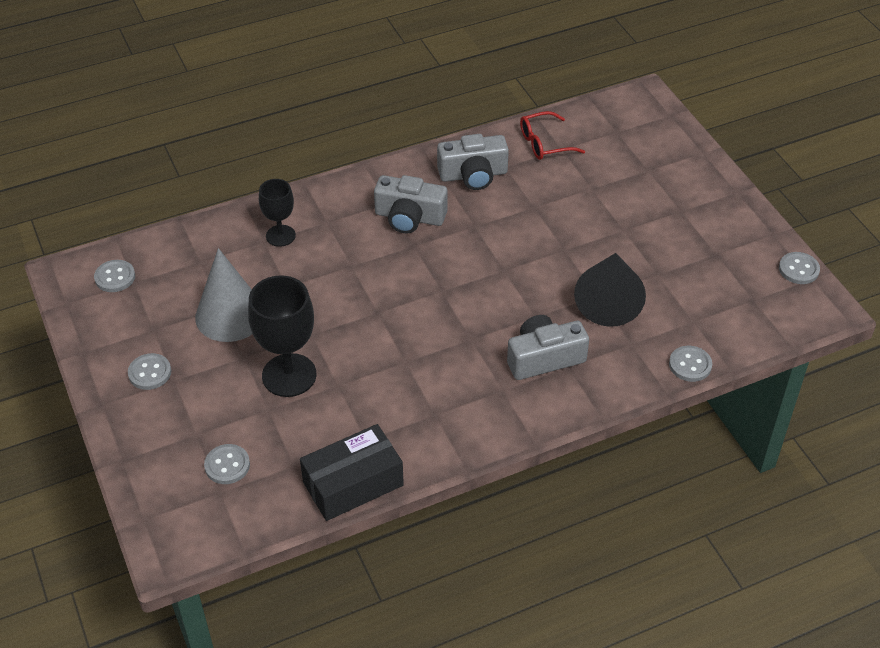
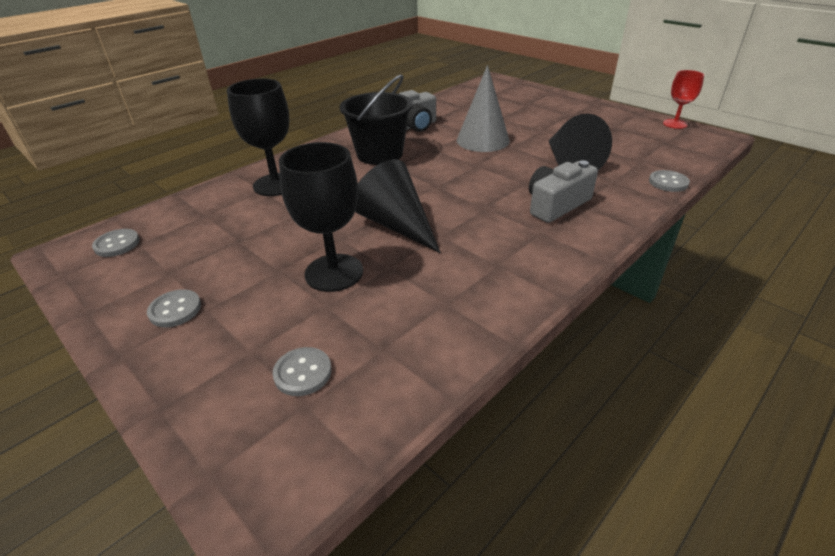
camera: 20 degrees left, 10 degrees down
grey cone [195,248,252,342] -> grey cone moved to [457,65,510,152]
black goblet [259,179,296,247] -> black goblet [227,79,289,196], size x1.67
black box [300,424,404,521] -> none
grey camera [374,175,447,234] -> black bucket [340,74,412,165]
red glasses [520,111,585,160] -> none
grey button [779,252,820,284] -> red goblet [663,70,704,129]
none -> black cone [355,159,441,253]

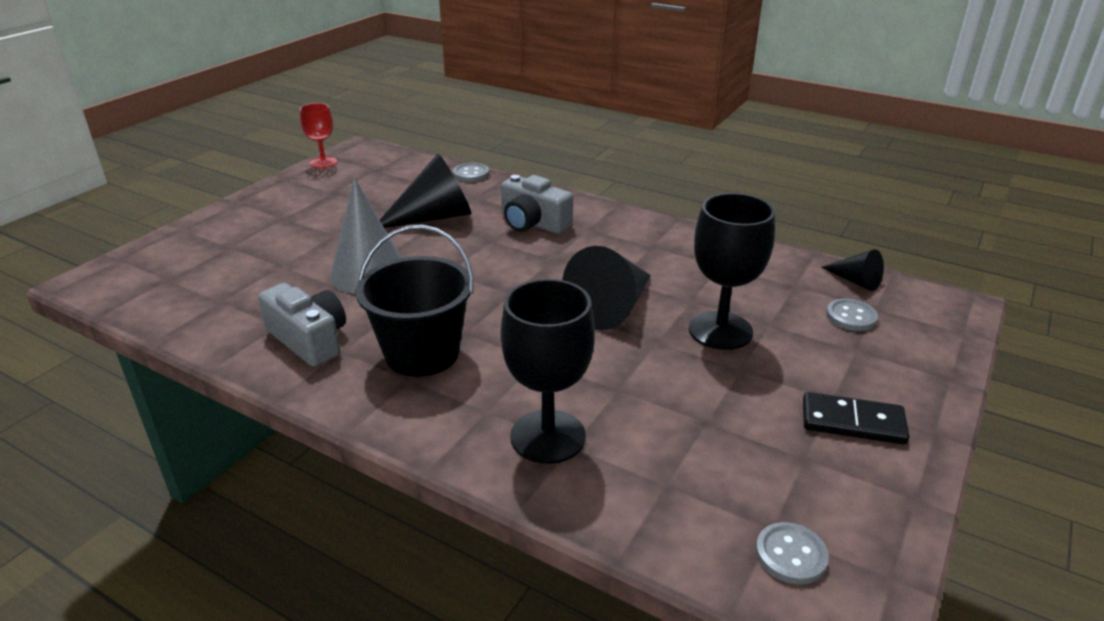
camera: 105 degrees left, 5 degrees down
grey button [147,289,201,327] -> black domino [803,392,910,445]
none -> black cone [821,249,884,291]

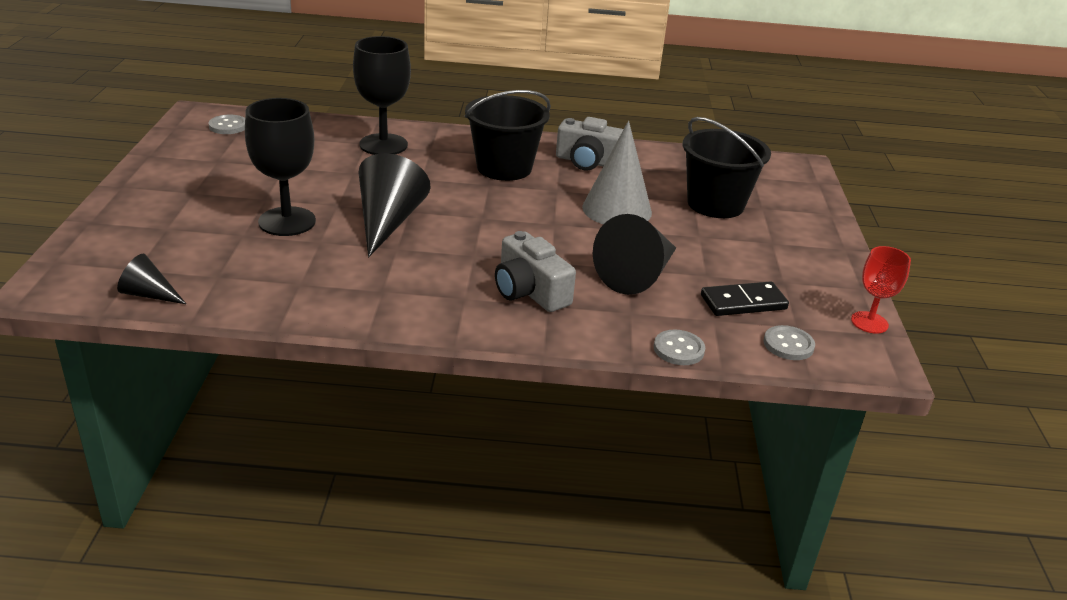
camera: 150 degrees right, 0 degrees up
grey camera [501,175,573,234] -> grey camera turned 135 degrees counterclockwise [495,231,576,312]
black domino [803,392,910,445] -> black domino moved to [701,281,789,316]
grey button [826,299,878,331] -> grey button moved to [763,325,815,360]
none -> black bucket [683,117,771,218]

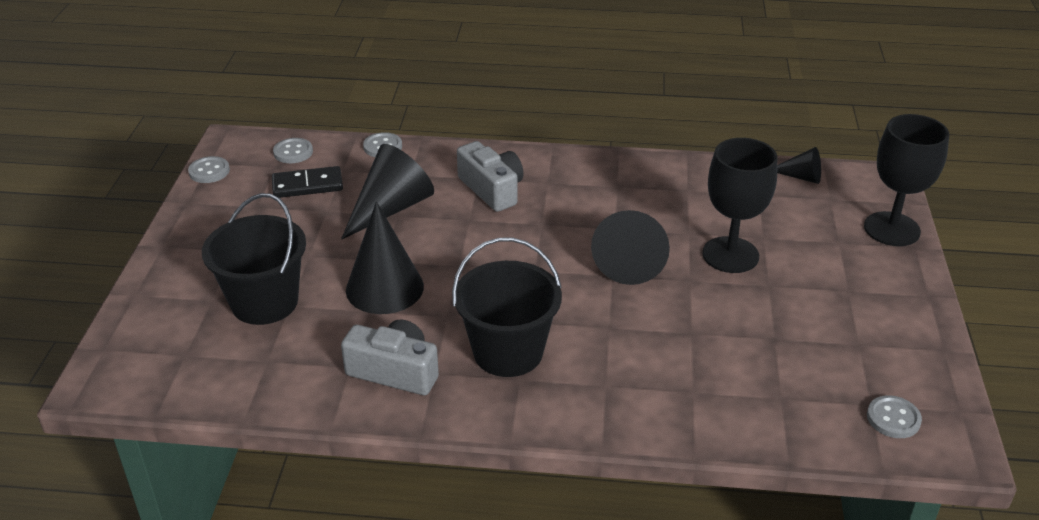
camera: 175 degrees left, 5 degrees up
black goblet [353,36,411,155] -> black goblet moved to [864,114,949,246]
grey cone [582,121,652,225] -> black cone [346,202,424,314]
red goblet [851,246,911,334] -> grey button [188,156,230,183]

